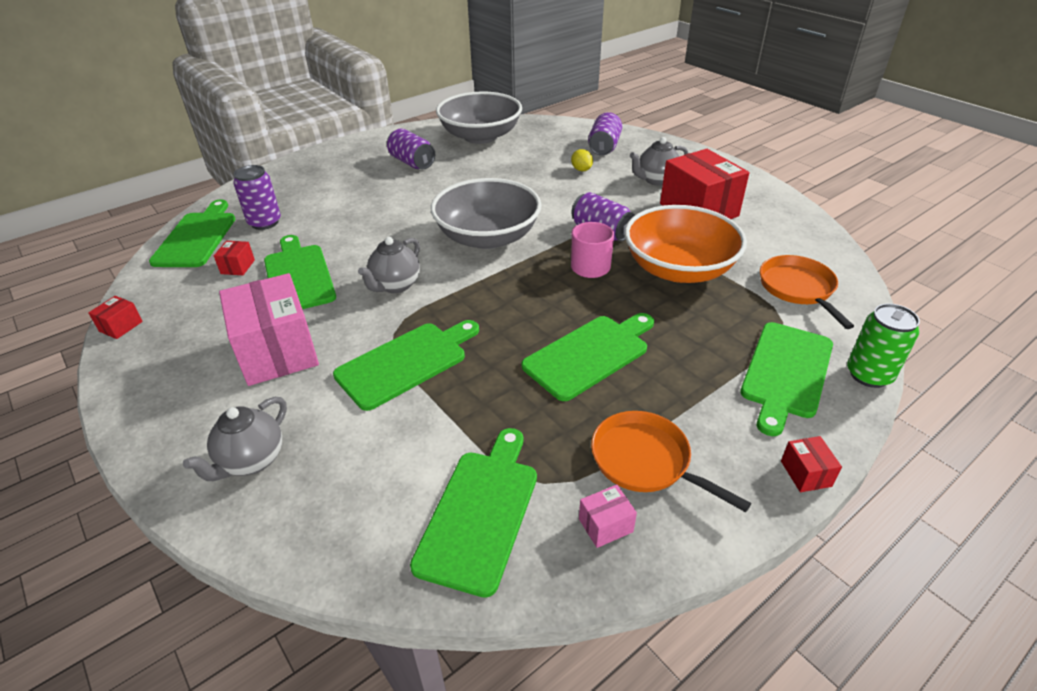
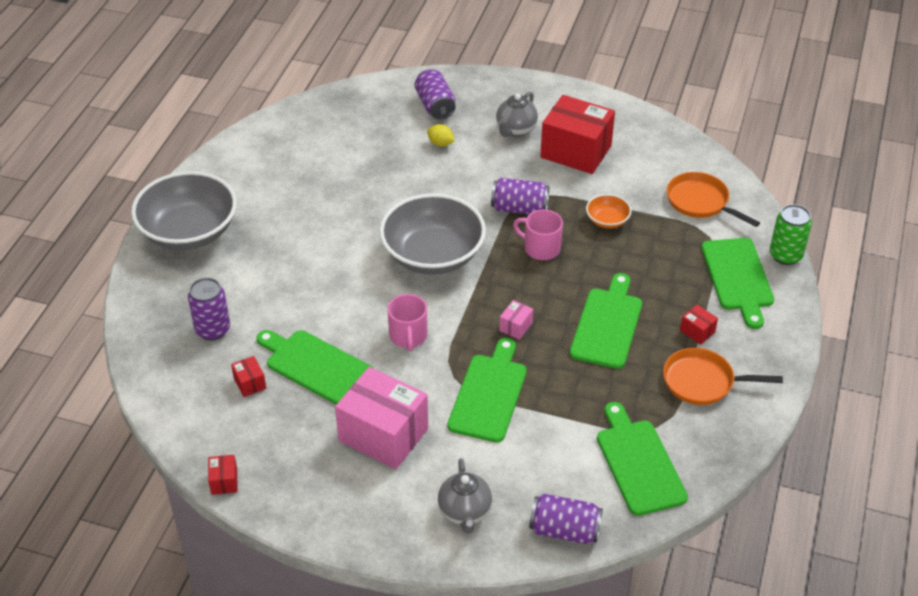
camera: 35 degrees left, 5 degrees up
green cutting board [149,199,235,267] -> none
grey teapot [358,237,420,293] -> pink mug [387,294,427,351]
purple can [387,128,435,169] -> purple can moved to [529,493,603,544]
grey bowl [436,91,522,144] -> grey bowl moved to [131,171,237,250]
pink box [579,485,637,548] -> pink box moved to [499,300,533,340]
orange bowl [625,205,747,283] -> orange bowl [586,194,631,229], size x0.44
red box [781,436,842,492] -> red box moved to [680,305,718,345]

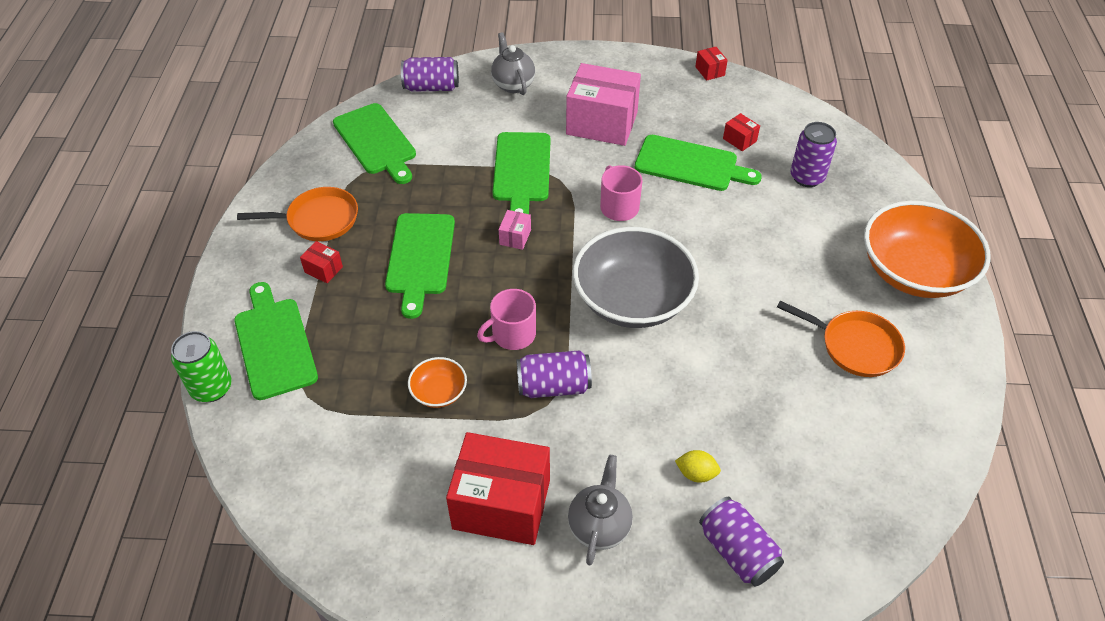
camera: 165 degrees right, 5 degrees up
grey bowl [131,171,237,250] -> orange bowl [864,201,991,298]
pink mug [513,209,563,260] -> pink mug turned 135 degrees clockwise [477,289,536,350]
orange pan [667,172,760,227] -> orange pan moved to [777,301,905,377]

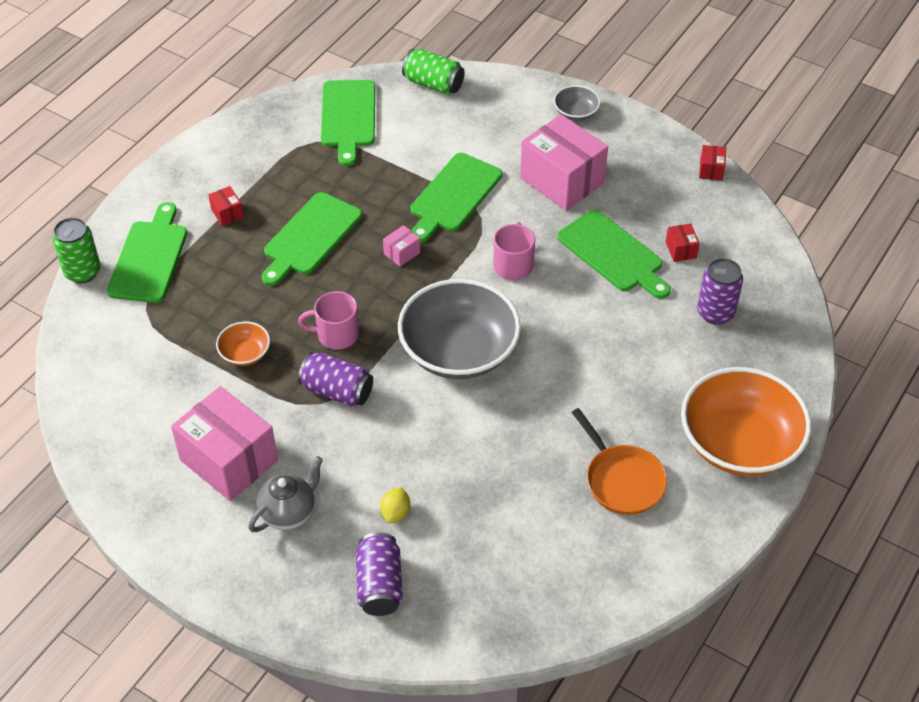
camera: 30 degrees right, 0 degrees up
orange pan [237,187,358,241] -> none
purple can [401,57,459,92] -> green can [402,49,465,95]
red box [446,432,550,545] -> pink box [171,386,278,501]
grey teapot [491,32,535,95] -> none
yellow lemon [675,450,721,483] -> yellow lemon turned 60 degrees clockwise [380,487,410,523]
none -> grey bowl [554,85,601,121]

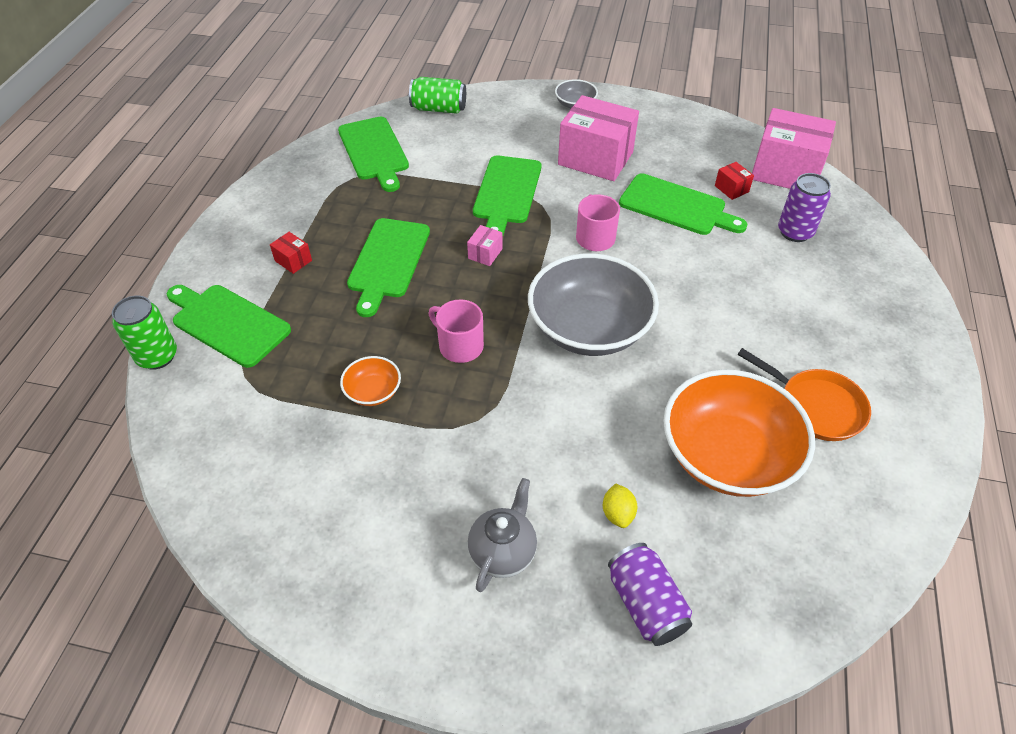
camera: 20 degrees left, 0 degrees up
green cutting board [107,202,187,303] -> green cutting board turned 45 degrees counterclockwise [167,285,291,368]
pink box [171,386,278,501] -> pink box moved to [752,108,836,189]
pink mug [298,291,359,350] -> pink mug turned 60 degrees clockwise [429,299,484,363]
purple can [298,352,373,407] -> none
orange bowl [681,367,812,476] -> orange bowl moved to [663,370,815,497]
red box [699,145,726,181] -> none

